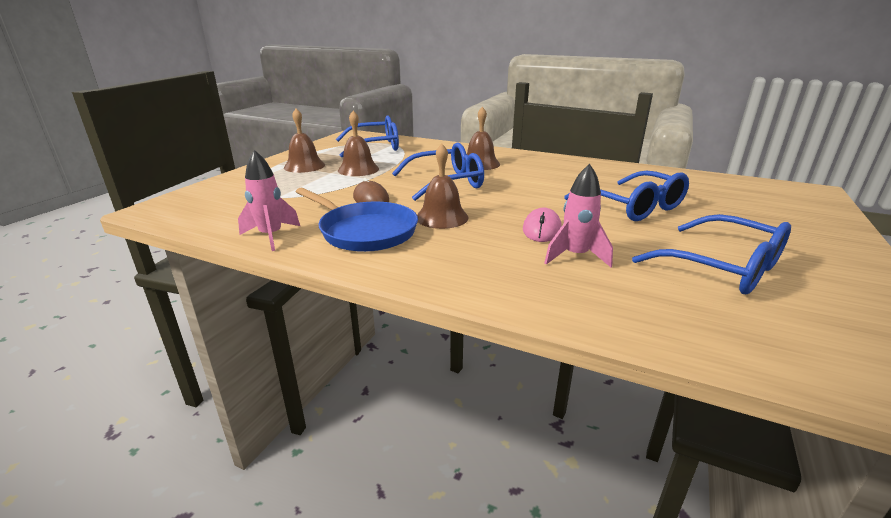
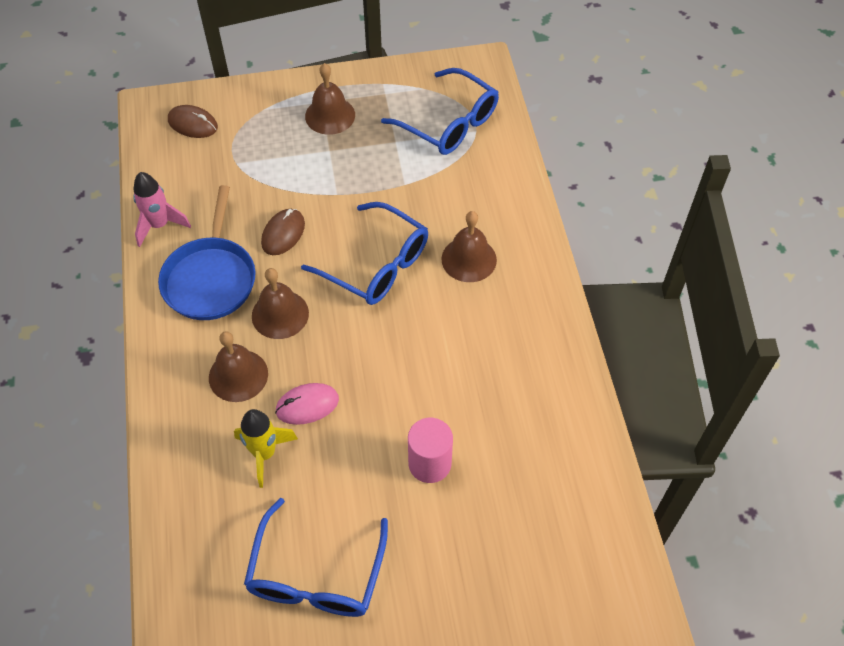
camera: 55 degrees right, 30 degrees up
brown bell [338,111,379,176] -> brown bell moved to [209,331,268,402]
pink rocket [544,164,613,267] -> yellow rocket [234,409,298,488]
blue glasses [564,170,689,221] -> pink cylinder [408,418,453,483]
none -> brown mouse [168,105,218,138]

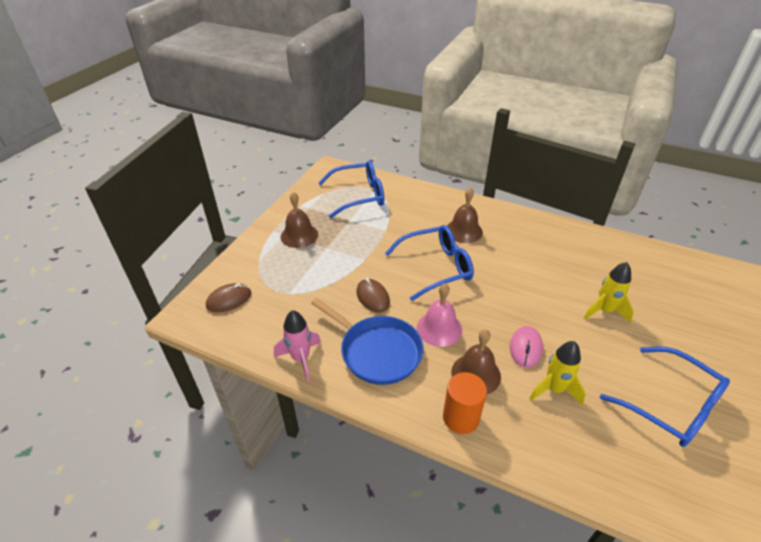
camera: 55 degrees left, 15 degrees down
brown bell [252,268,309,339] -> pink bell [417,283,462,347]
pink cylinder [408,418,453,483] -> yellow rocket [584,262,634,323]
none -> orange cylinder [443,372,487,434]

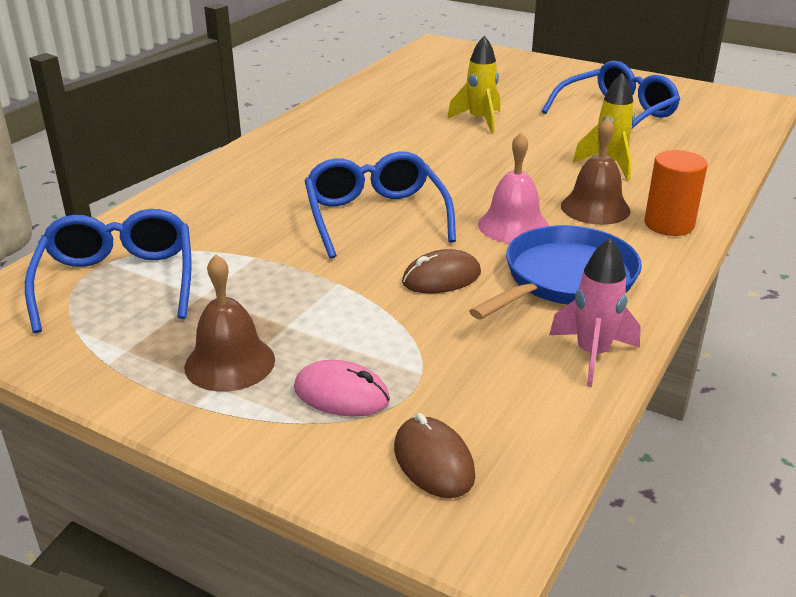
camera: 85 degrees left, 10 degrees down
brown bell [447,187,483,243] -> none
pink mouse [510,326,543,368] -> pink mouse moved to [294,360,390,417]

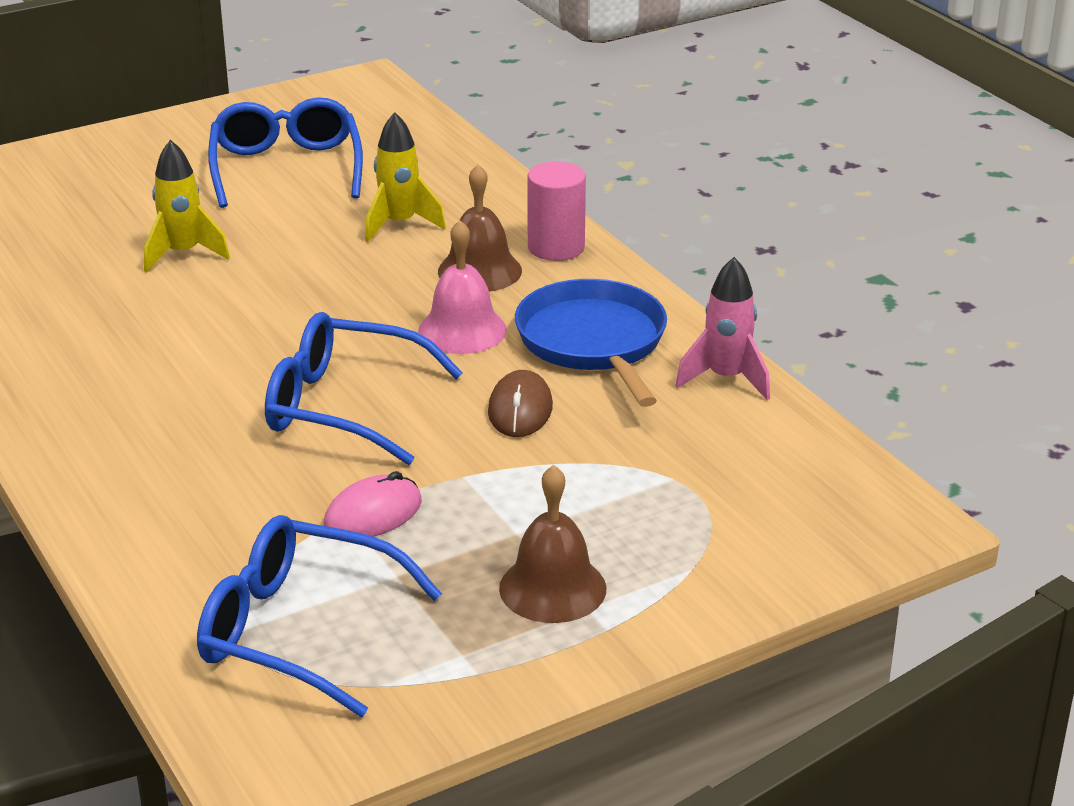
camera: 60 degrees left, 0 degrees up
pink mouse [294,360,390,417] -> pink mouse moved to [324,471,422,537]
brown mouse [394,413,475,498] -> none
orange cylinder [644,150,708,236] -> pink cylinder [527,161,586,261]

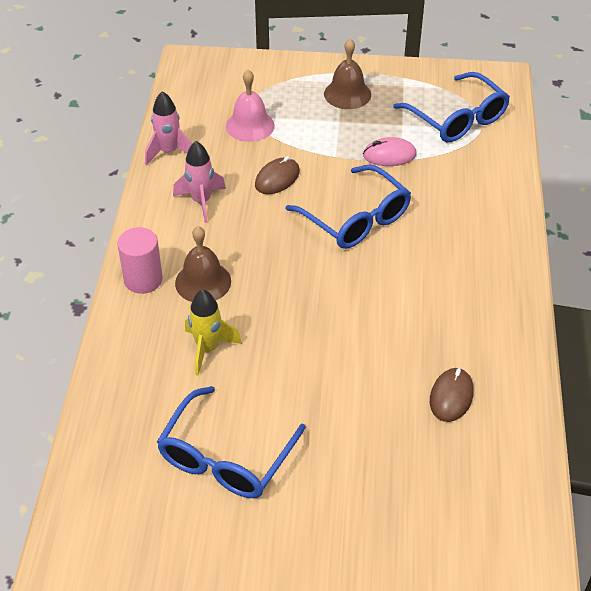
camera: 145 degrees left, 15 degrees up
yellow rocket [144,140,230,273] -> none
pink bell [418,220,507,354] -> pink bell moved to [226,70,275,142]
blue pan [515,279,667,407] -> pink rocket [173,141,226,223]
none -> brown mouse [430,368,474,422]

